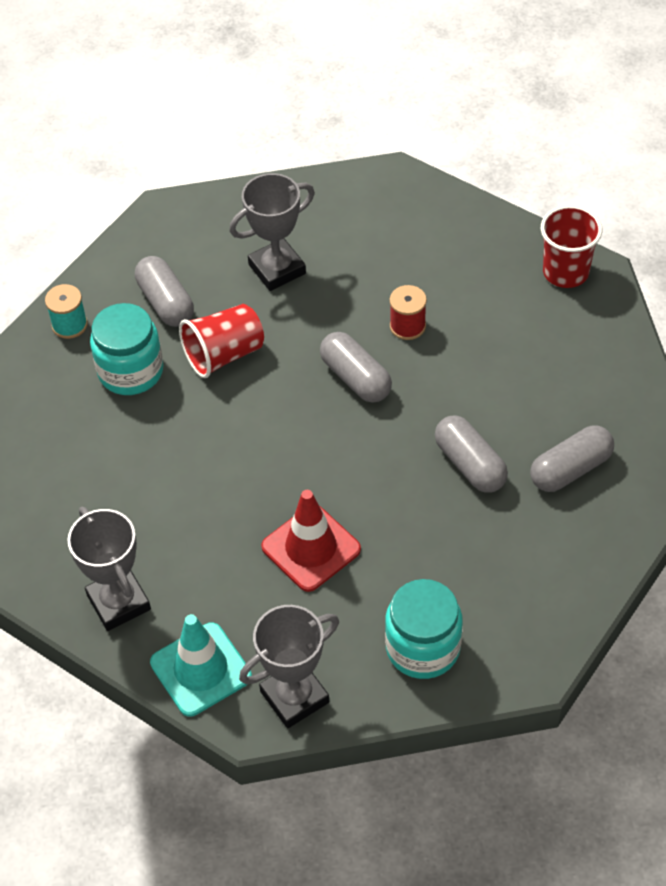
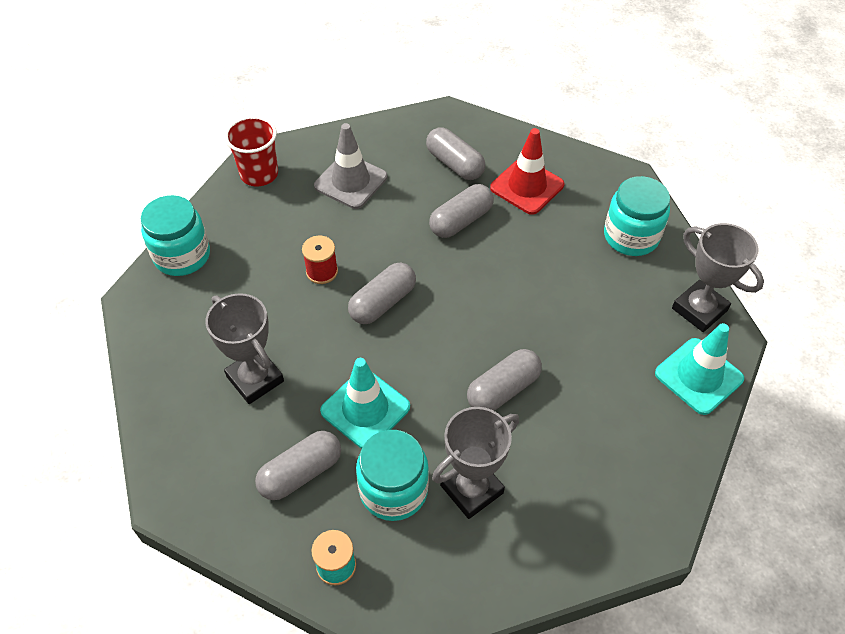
camera: 100 degrees left, 0 degrees up
grey trophy [68,507,151,631] -> grey trophy moved to [432,407,519,519]
red cup [179,304,264,378] -> turquoise traffic cone [320,358,410,449]
red traffic cone [261,490,361,592] -> red traffic cone moved to [490,128,564,215]
none -> turquoise jar [141,195,210,276]
none -> grey traffic cone [314,123,387,209]
none -> grey capsule [467,349,542,411]

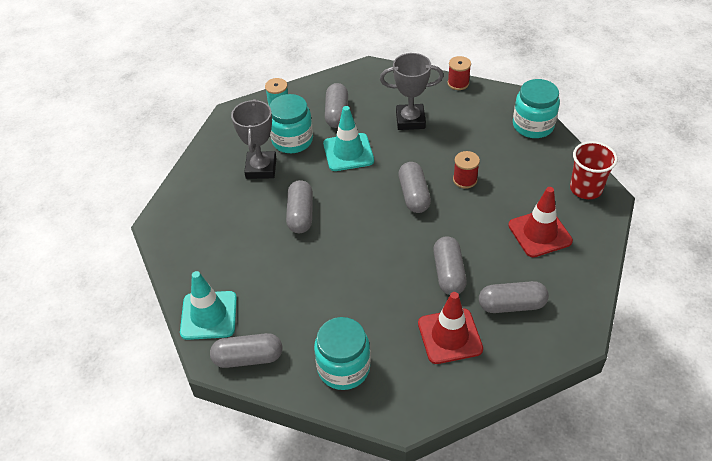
camera: 130 degrees right, 5 degrees down
grey traffic cone [314,123,387,209] -> red traffic cone [508,187,573,257]
grey trophy [672,223,764,332] -> grey capsule [210,333,282,368]
none -> red spool [448,56,471,90]

